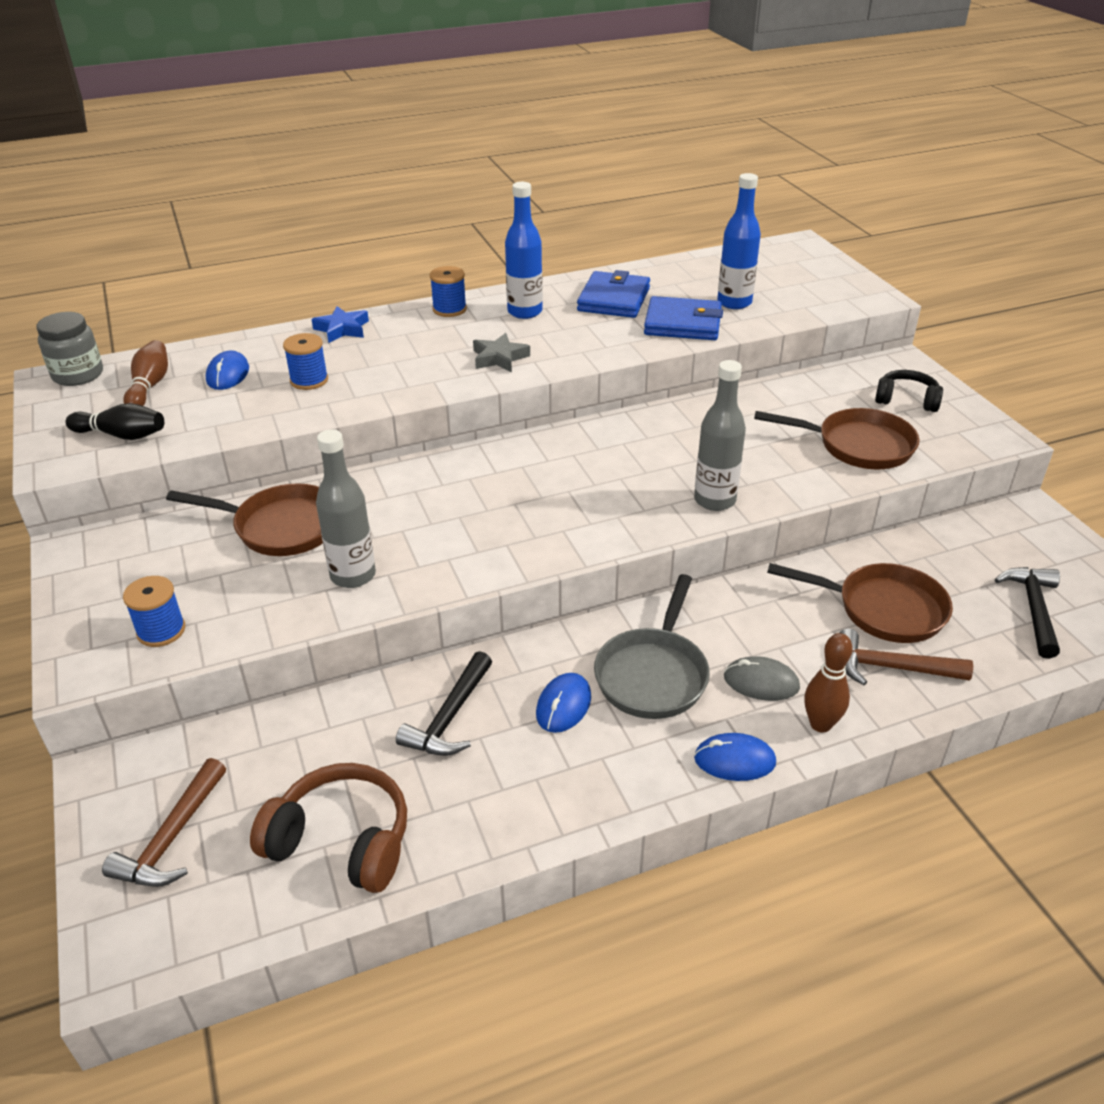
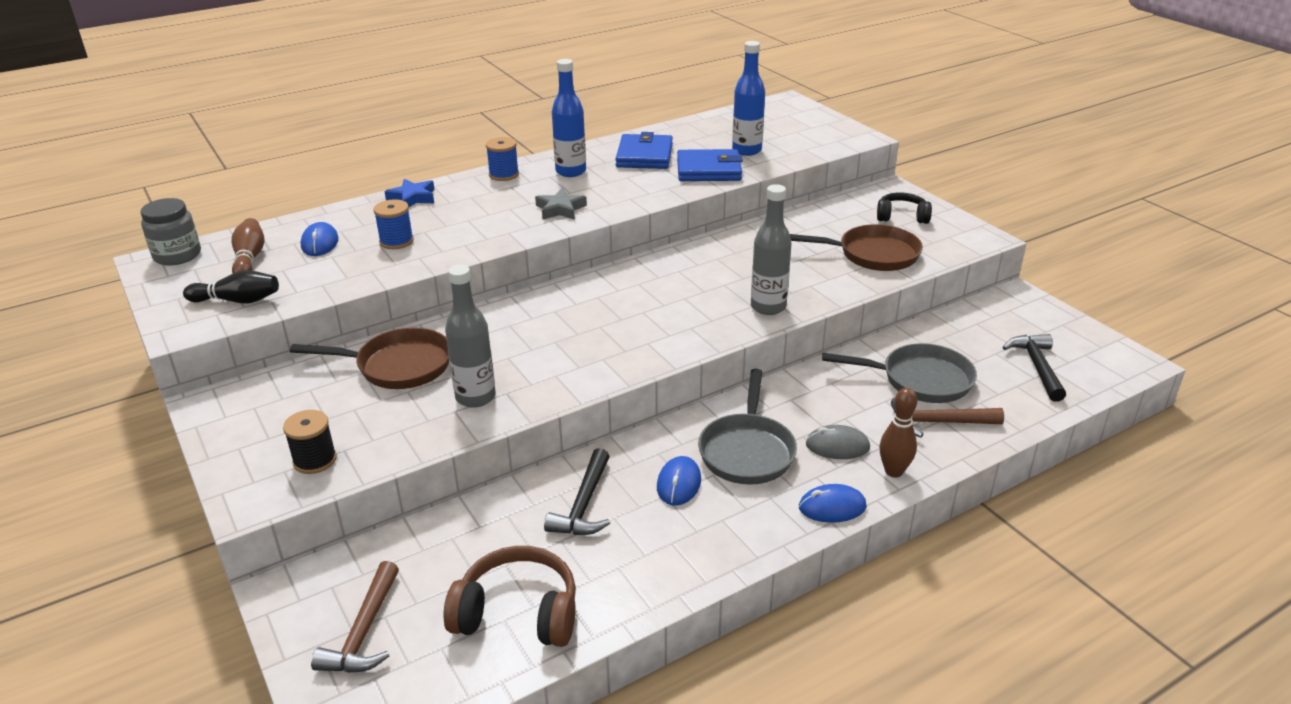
camera: 10 degrees left, 5 degrees down
blue spool [123,576,185,647] -> black spool [283,410,337,474]
brown pan [767,563,953,643] -> grey pan [822,343,977,403]

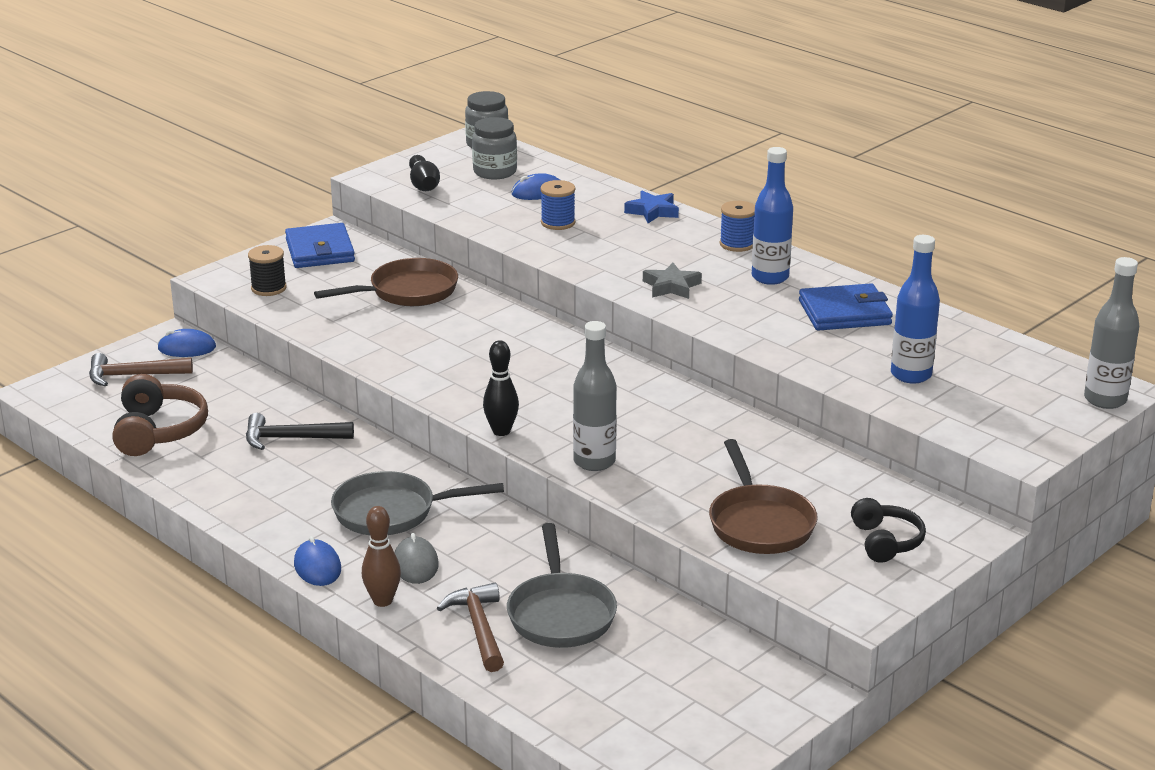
camera: 75 degrees right, 5 degrees down
brown bowling pin [232,218,264,273] -> grey jar [472,117,517,179]
brown pan [290,327,449,389] -> brown pan turned 105 degrees counterclockwise [314,258,458,306]
grey bottle [445,265,496,408] -> grey bottle moved to [1084,257,1139,409]
blue mouse [657,456,701,506] -> blue mouse moved to [157,329,216,357]
blue wallet [677,149,743,181] -> blue wallet moved to [285,223,355,268]
black hammer [1002,334,1066,402] -> none
none -> black bowling pin [483,340,519,436]

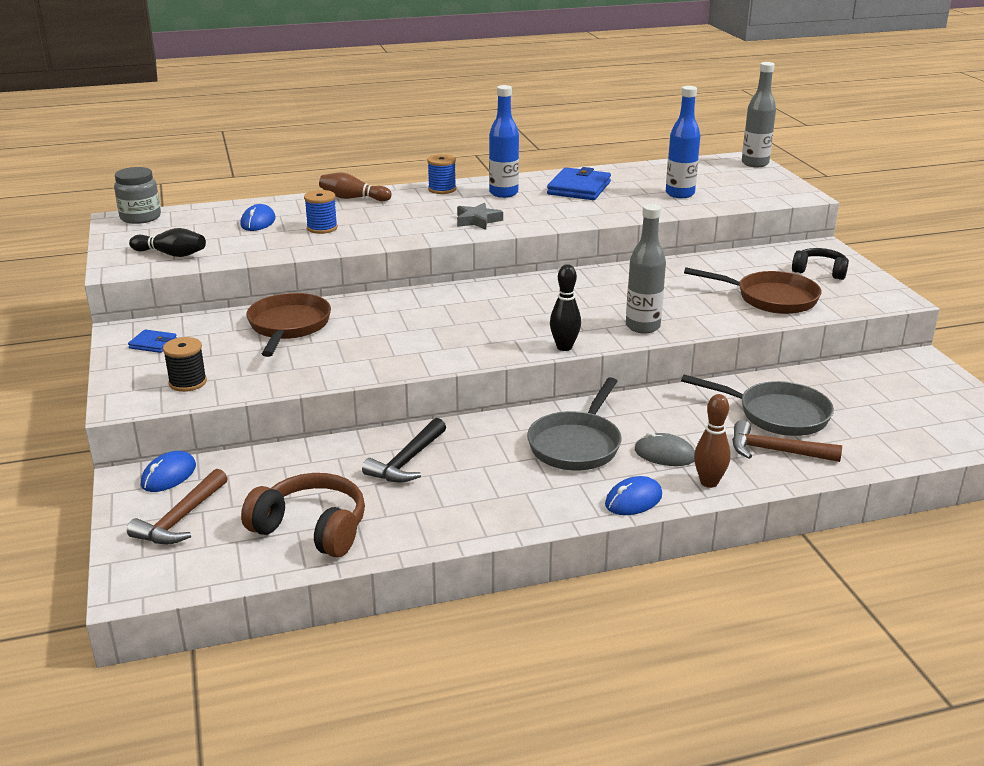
camera: 60 degrees left, 0 degrees up
blue wallet [285,223,355,268] -> blue wallet [128,329,177,353], size x0.51
blue mouse [294,536,341,586] -> blue mouse turned 45 degrees counterclockwise [605,476,662,515]
grey jar [472,117,517,179] -> none
blue star [624,191,679,223] -> brown bowling pin [319,173,392,201]

